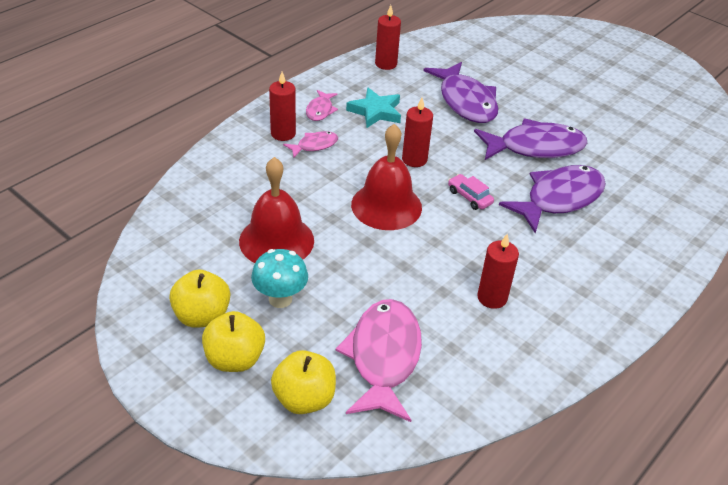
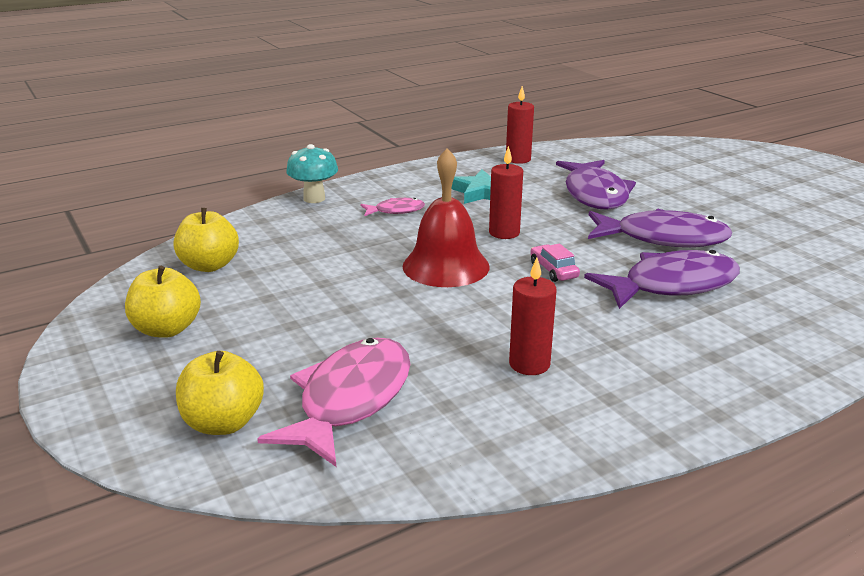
camera: 20 degrees right, 15 degrees down
yellow apple [202,311,265,372] -> yellow apple moved to [173,208,239,272]
red bell [239,157,314,263] -> none
turquoise mushroom [251,249,308,308] -> turquoise mushroom moved to [286,144,338,203]
red candle [269,72,296,141] -> none
pink fish [306,90,338,121] -> none

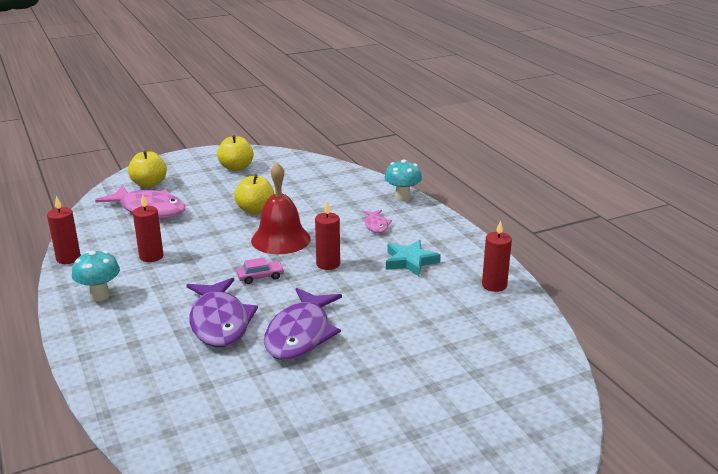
camera: 95 degrees right, 0 degrees up
yellow apple [173,208,239,272] -> yellow apple moved to [234,174,274,215]
purple fish [556,160,636,210] -> none
none -> red candle [47,196,81,264]
none -> turquoise mushroom [72,251,120,301]

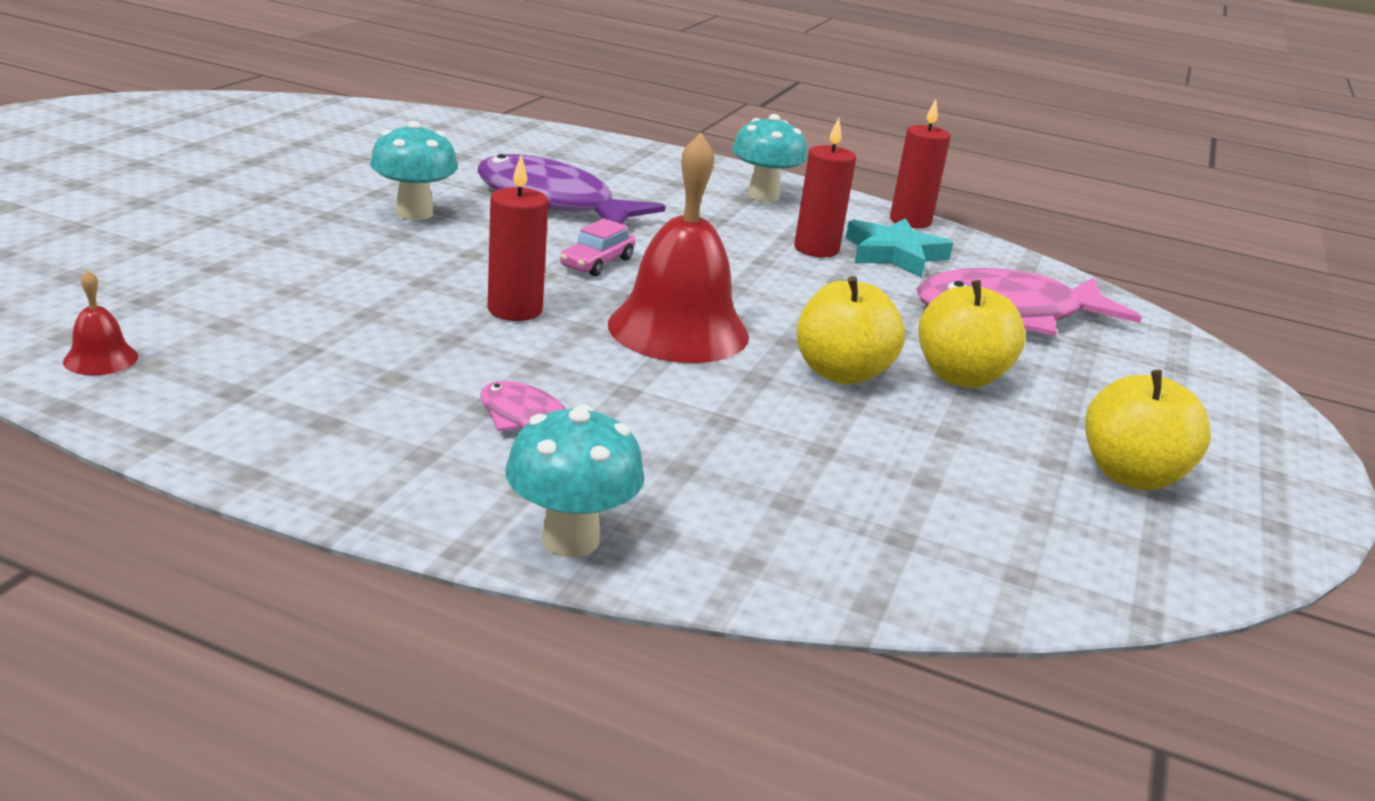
camera: 135 degrees right, 0 degrees up
yellow apple [128,151,167,188] -> yellow apple moved to [918,280,1026,388]
purple fish [264,288,342,360] -> turquoise mushroom [370,121,458,220]
turquoise star [386,240,441,276] -> turquoise star moved to [846,218,953,277]
red candle [482,220,512,292] -> red bell [63,270,138,375]

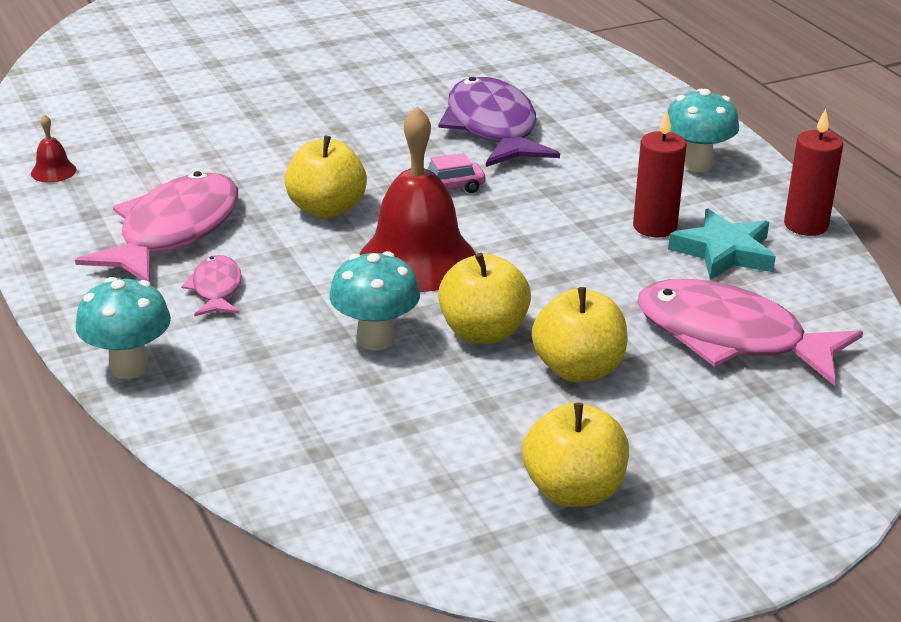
camera: 45 degrees right, 5 degrees up
turquoise mushroom [370,121,458,220] -> turquoise mushroom moved to [329,251,420,350]
red candle [488,155,548,321] -> yellow apple [285,135,367,218]
none -> pink fish [75,171,238,282]

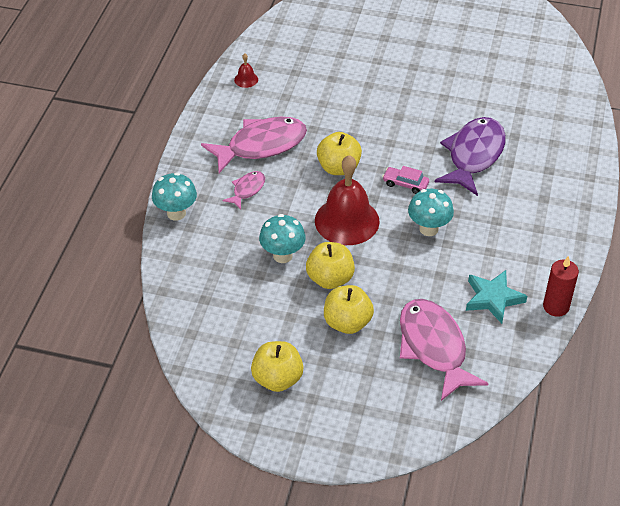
camera: 40 degrees right, 15 degrees up
red candle [633,110,687,238] -> none
turquoise mushroom [668,89,739,172] -> turquoise mushroom moved to [408,189,454,236]

